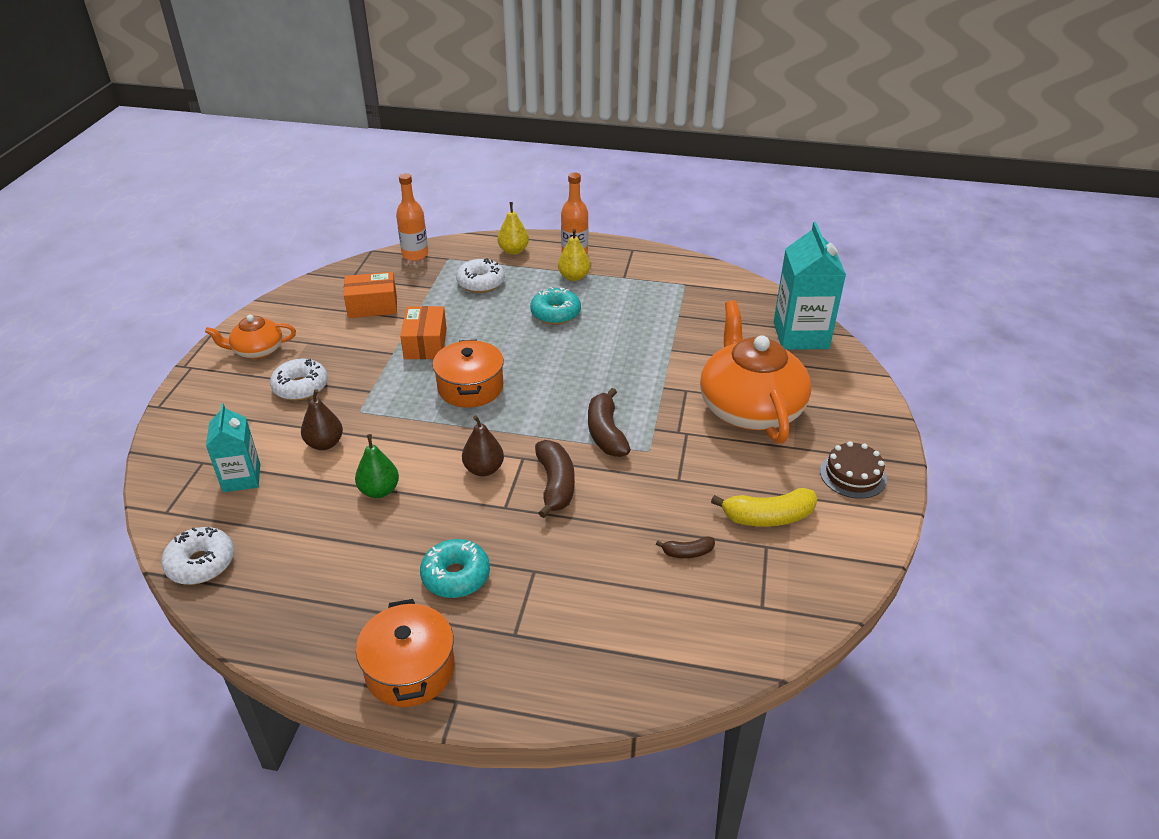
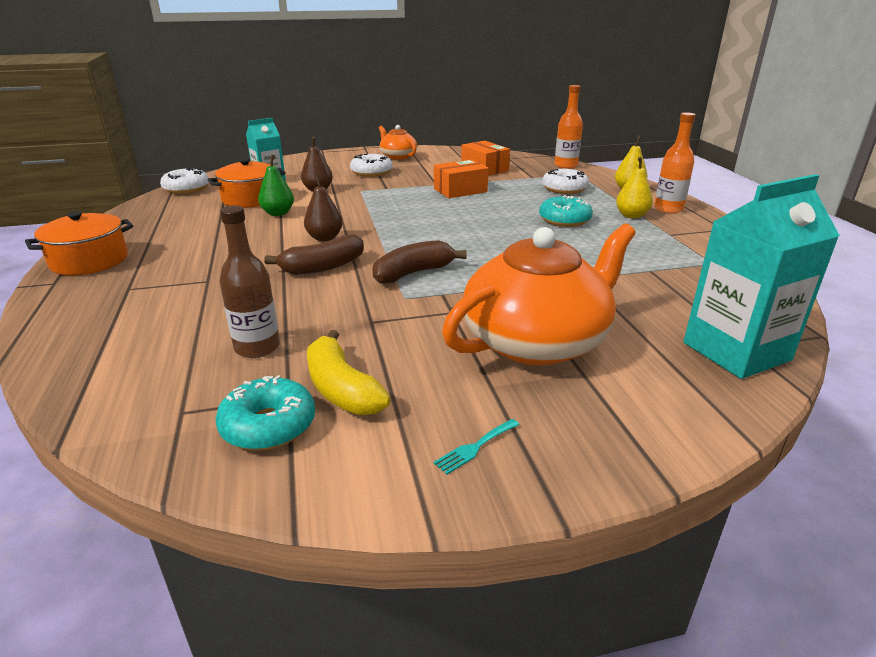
camera: 65 degrees right, 10 degrees down
turquoise donut [420,539,490,598] -> turquoise donut moved to [216,375,315,450]
orange pot [433,340,504,408] -> orange pot moved to [208,159,286,208]
brown banana [656,536,715,558] -> brown bottle [219,205,280,358]
brown cake [820,441,887,499] -> turquoise fork [433,419,519,475]

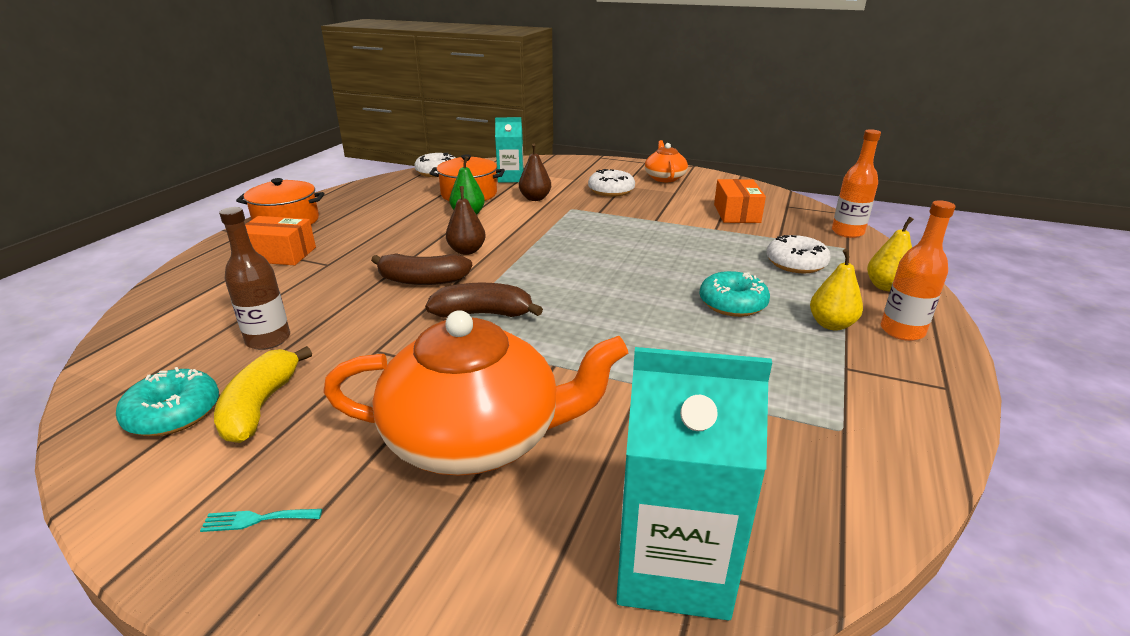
camera: 35 degrees right, 0 degrees up
orange box [434,160,489,198] -> orange box moved to [245,216,316,265]

